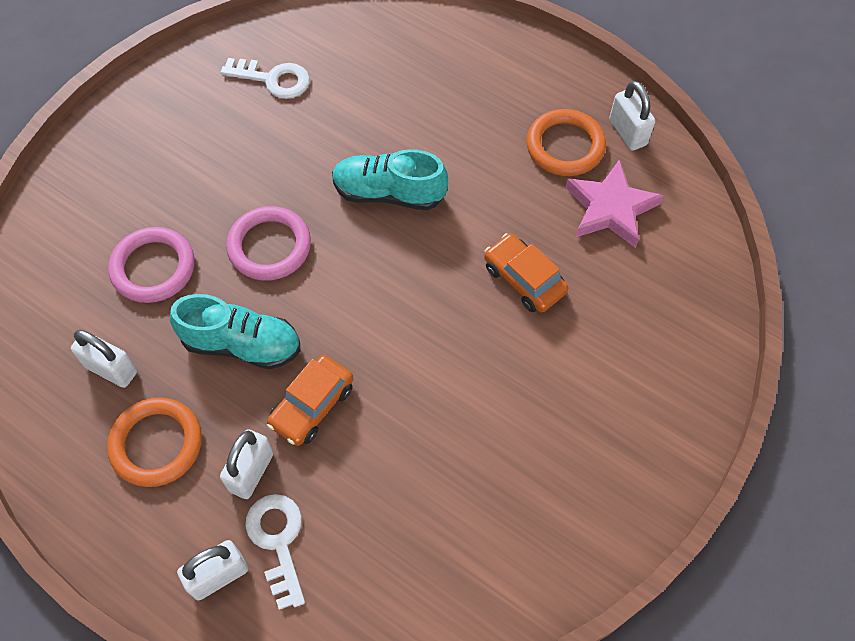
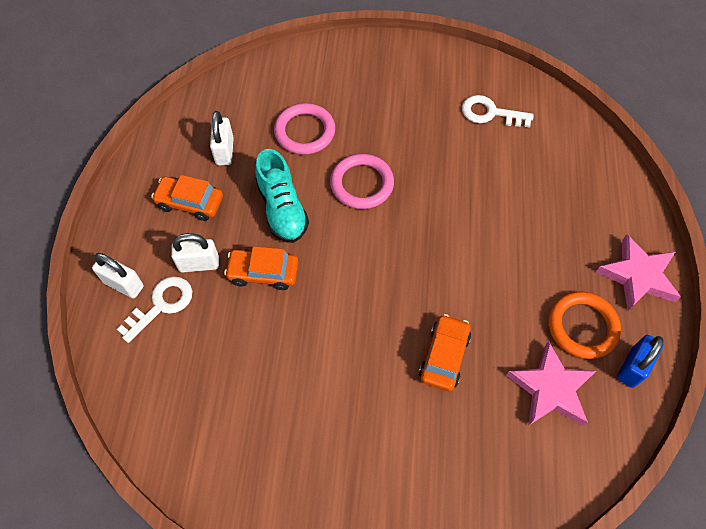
camera: 60 degrees right, 0 degrees up
orange ring [107,397,202,487] -> orange car [151,175,223,221]
white key [221,58,310,99] -> white key turned 120 degrees clockwise [462,95,534,128]
turquoise shoe [332,149,448,210] -> none
white padlock [609,81,655,151] -> blue padlock [617,335,664,388]
none -> pink star [596,234,681,311]

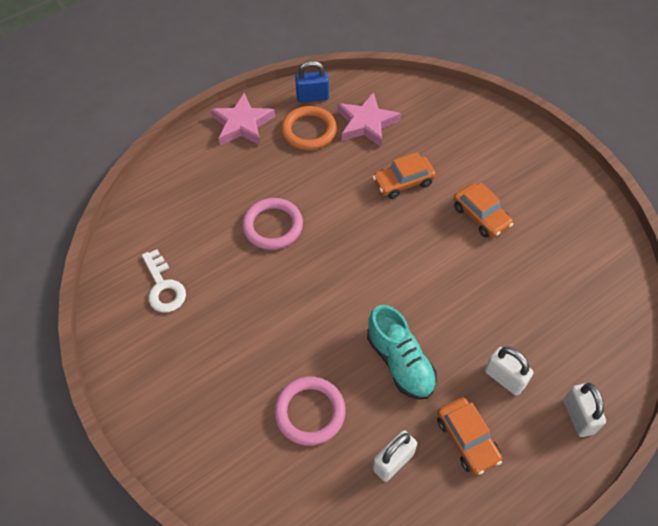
camera: 130 degrees left, 5 degrees down
white key [117,276,192,343] -> none
orange car [224,246,298,290] -> orange car moved to [453,182,513,238]
turquoise shoe [255,149,309,243] -> turquoise shoe turned 120 degrees clockwise [367,305,437,400]
pink ring [330,154,394,209] -> pink ring moved to [242,198,303,250]

